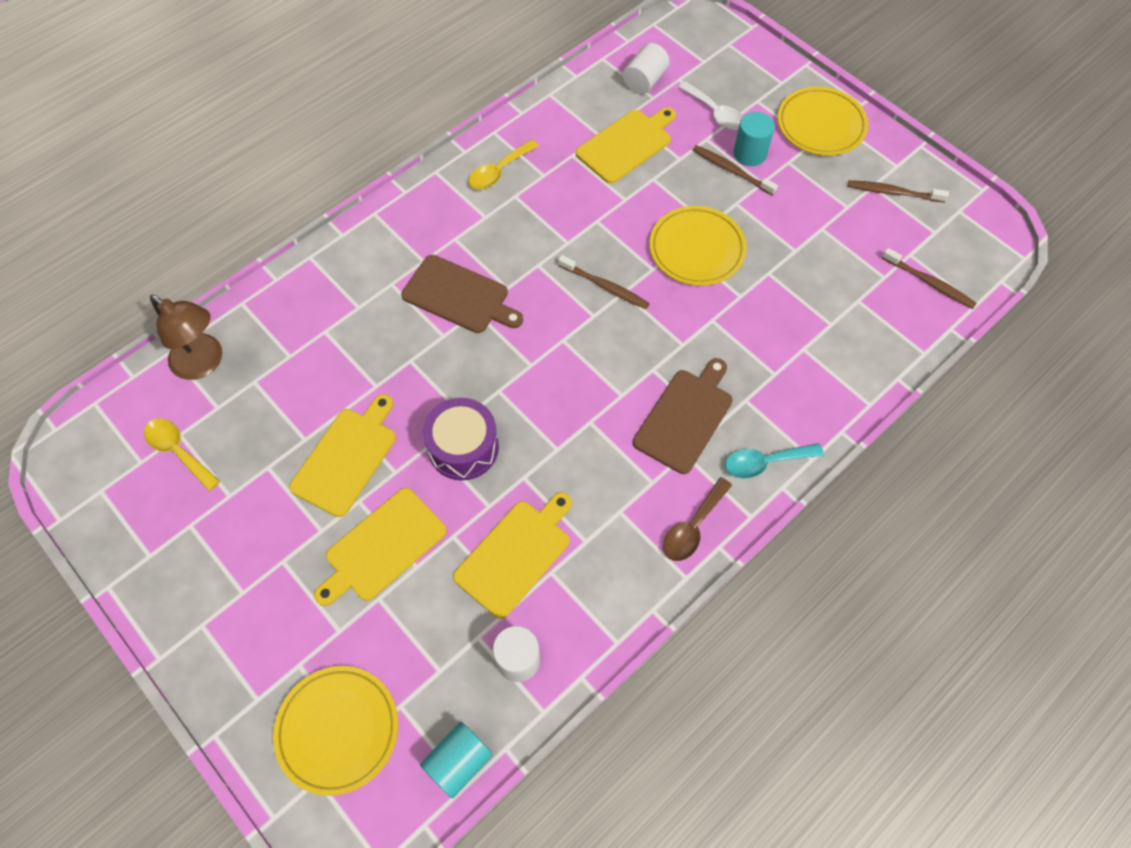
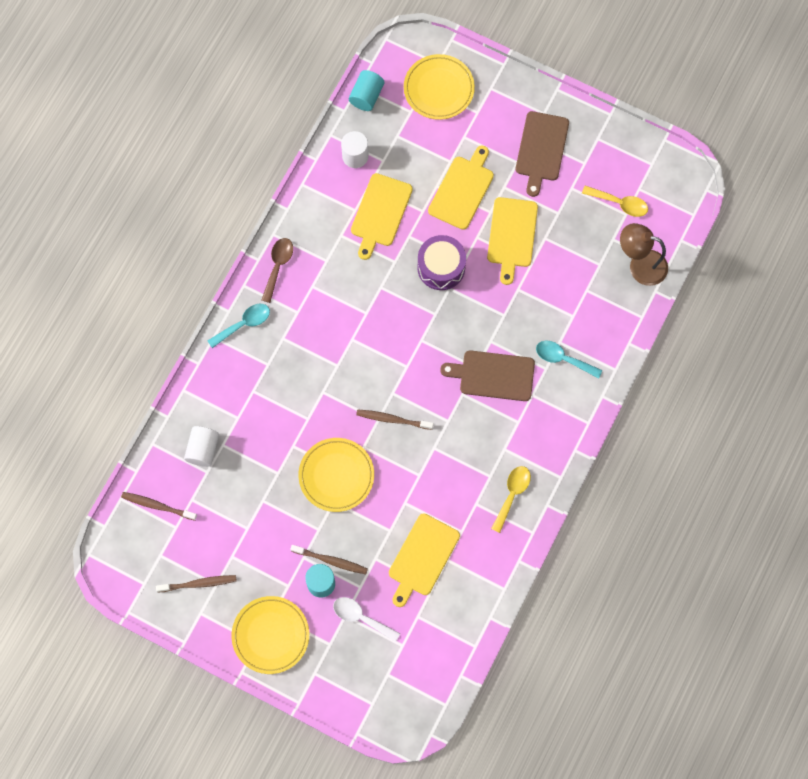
camera: 160 degrees right, 10 degrees up
white cylinder [623,43,670,94] -> white cylinder moved to [184,426,219,467]
brown cutting board [633,358,733,474] -> brown cutting board moved to [516,111,569,197]
none -> turquoise spoon [536,341,602,379]

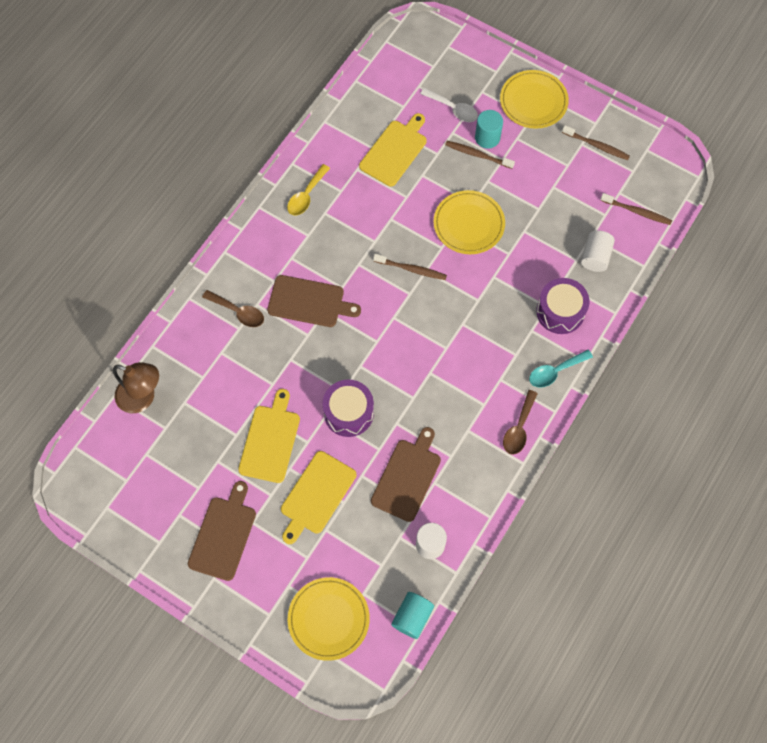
camera: 175 degrees left, 5 degrees down
brown toothbrush [156,575,237,592] -> brown toothbrush turned 150 degrees counterclockwise [562,125,630,160]
yellow cutting board [351,173,413,260] -> brown cutting board [371,427,441,522]
turquoise spoon [536,341,602,379] -> brown spoon [202,290,264,327]
yellow spoon [582,186,648,217] -> none
none -> purple drum [536,278,590,334]

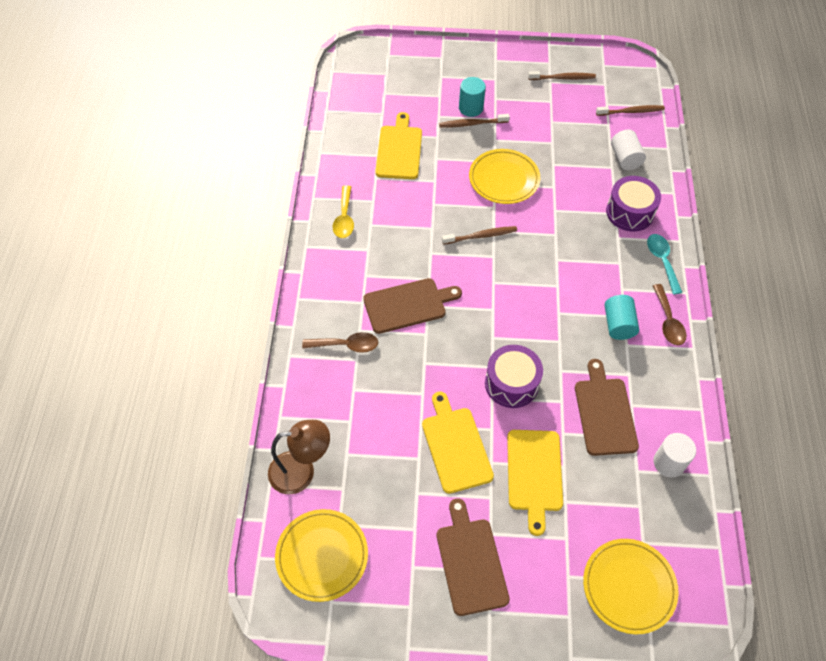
camera: 30 degrees left, 10 degrees down
turquoise cylinder [391,592,434,639] -> turquoise cylinder moved to [605,295,639,340]
white spoon [420,88,478,122] -> none
yellow plate [500,70,569,129] -> yellow plate moved to [275,509,368,602]
turquoise spoon [529,350,593,388] -> turquoise spoon turned 135 degrees clockwise [647,234,682,295]

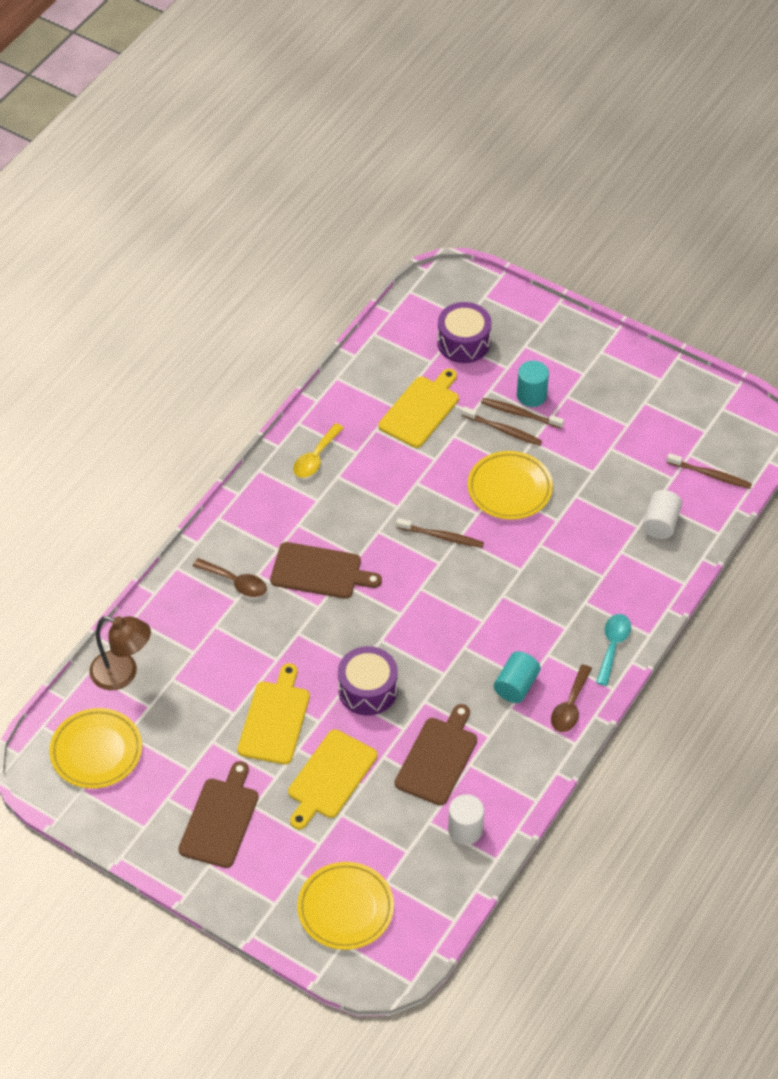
camera: 30 degrees right, 5 degrees down
brown toothbrush [528,71,596,80] -> brown toothbrush moved to [462,406,542,446]
purple drum [606,176,661,232] -> purple drum moved to [437,302,492,363]

